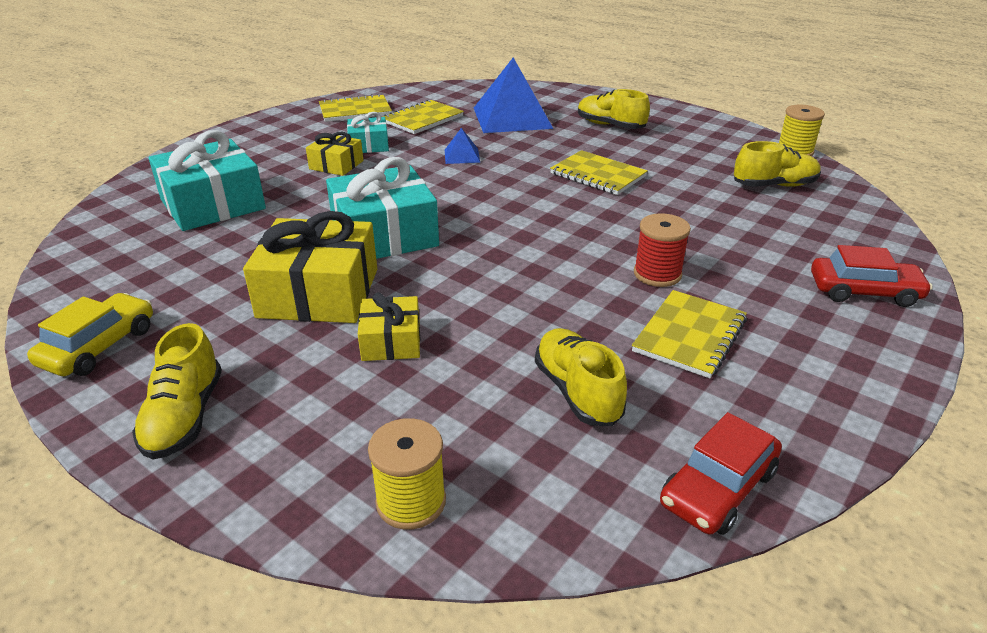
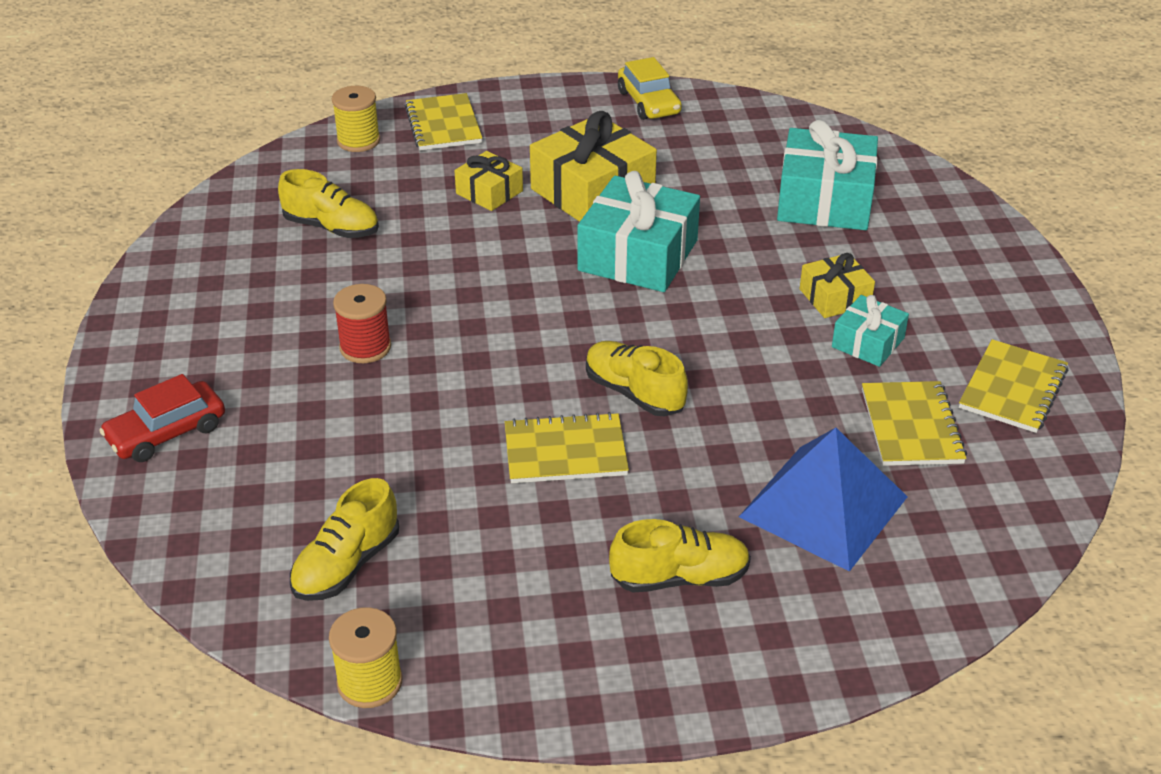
camera: 135 degrees right, 5 degrees up
yellow shoe [132,323,222,460] -> yellow shoe moved to [586,341,688,416]
blue pyramid [445,128,480,164] -> none
yellow notebook [632,290,747,379] -> yellow notebook moved to [405,93,482,150]
red car [660,412,782,535] -> none

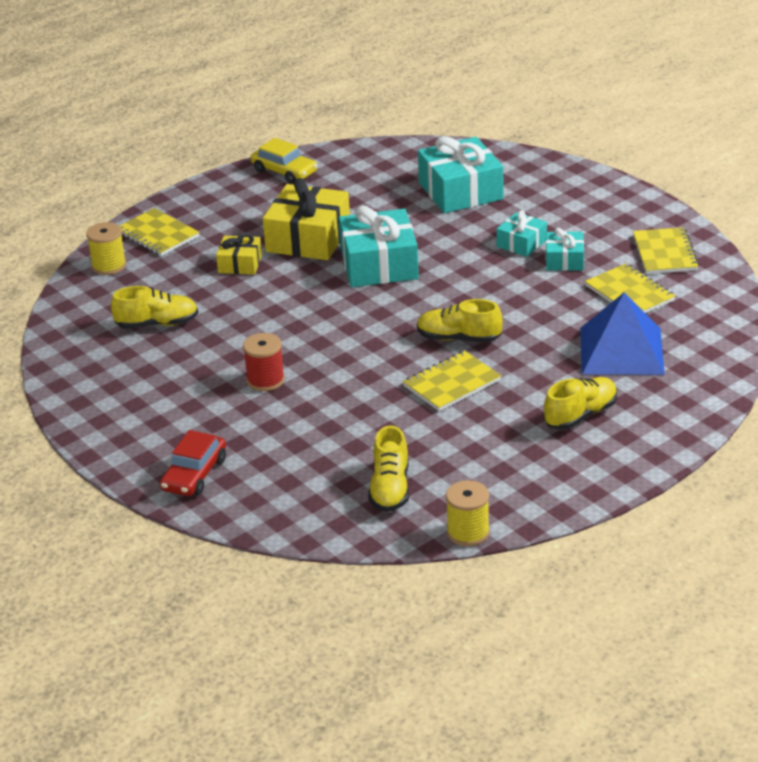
camera: 30 degrees left, 5 degrees down
yellow gift [800,253,875,318] -> turquoise gift [496,210,547,257]

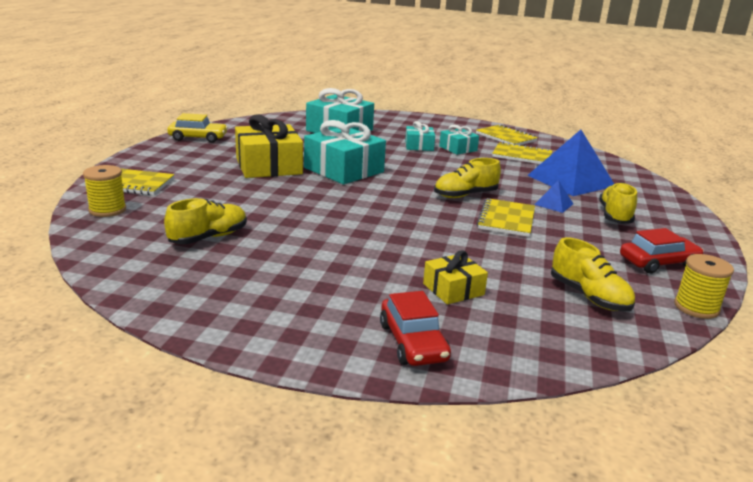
camera: 40 degrees left, 10 degrees down
yellow gift [216,234,262,275] -> yellow gift moved to [423,250,488,304]
red spool [243,333,285,391] -> none
none -> blue pyramid [534,180,573,213]
none -> red car [620,228,704,274]

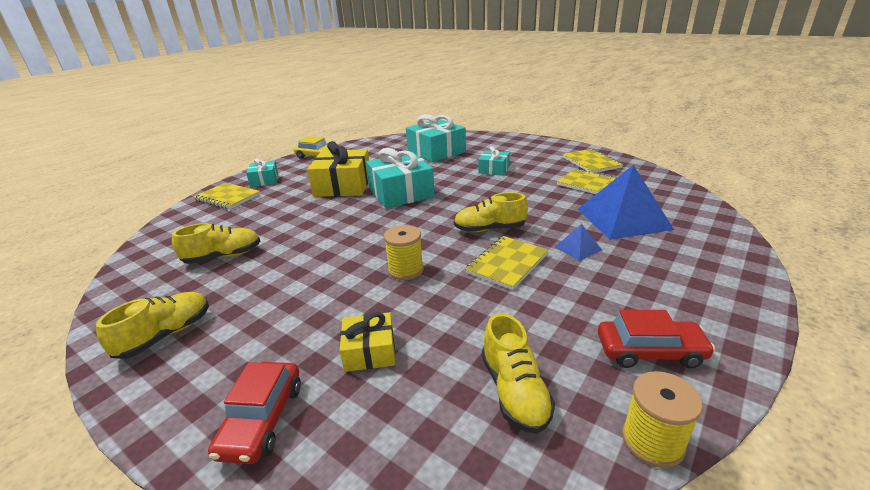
camera: 25 degrees right, 5 degrees up
yellow spool [83,165,126,217] -> yellow spool moved to [384,225,424,280]
turquoise gift [439,125,479,155] -> turquoise gift moved to [246,158,278,187]
yellow shoe [599,182,637,224] -> yellow shoe moved to [96,292,209,359]

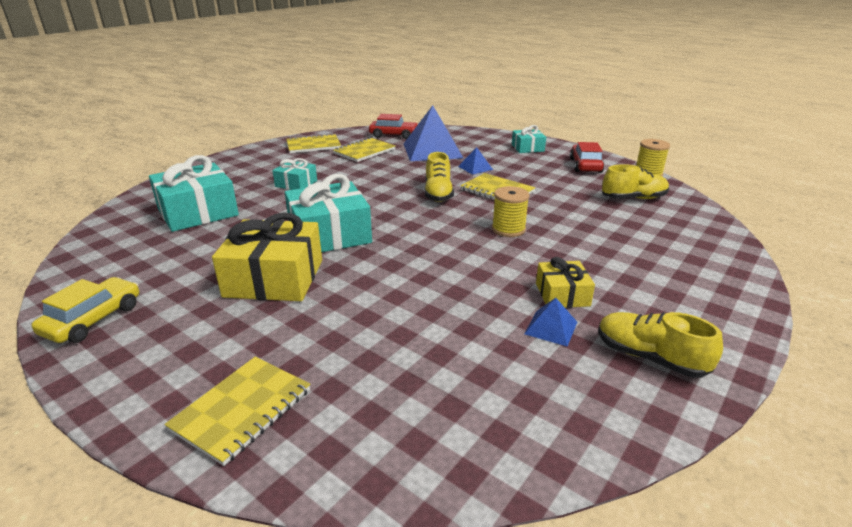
camera: 90 degrees left, 0 degrees up
yellow shoe [172,223,260,264] -> none
red car [208,362,301,464] -> red car moved to [369,114,418,139]
turquoise gift [246,158,278,187] -> turquoise gift moved to [512,125,546,153]
yellow gift [340,312,395,372] -> yellow gift moved to [536,257,595,308]
none -> blue pyramid [524,298,577,346]

